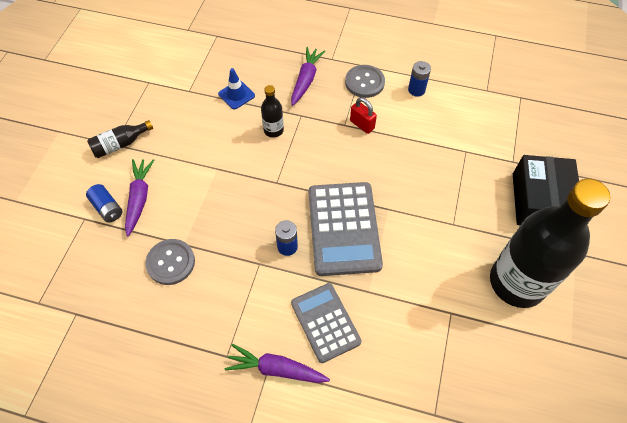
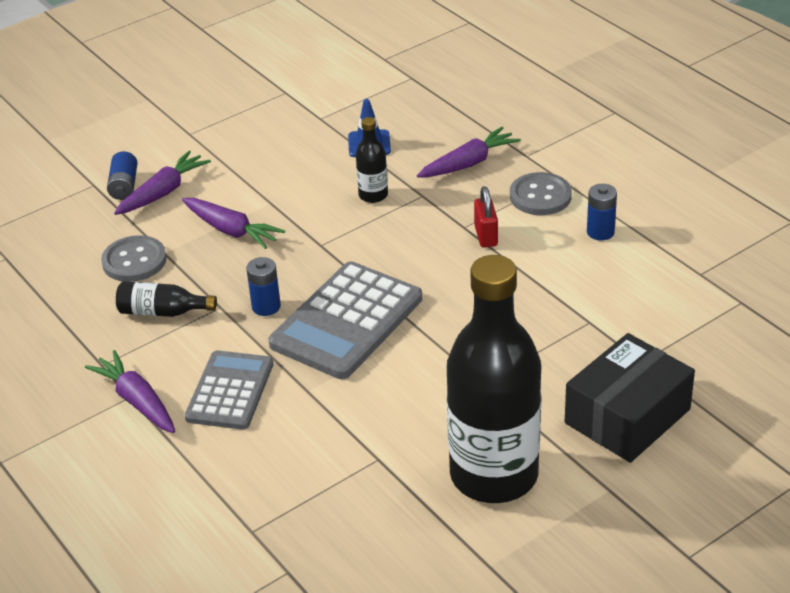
camera: 40 degrees right, 20 degrees down
black bottle [87,120,153,158] -> black bottle moved to [116,281,217,317]
none -> purple carrot [182,198,285,249]

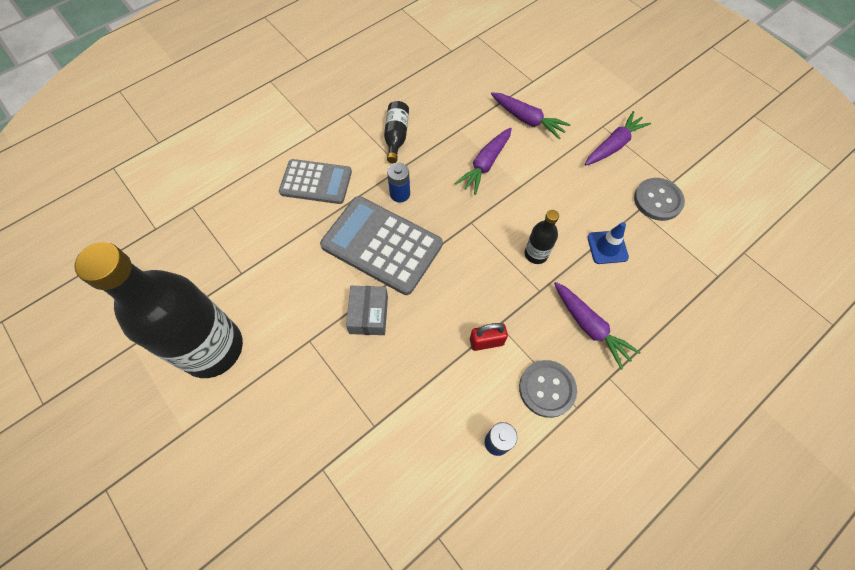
camera: 85 degrees right, 25 degrees up
purple carrot [85,350,175,433] -> purple carrot moved to [585,111,651,165]
grey button [101,235,167,282] -> grey button moved to [634,178,685,221]
blue battery [107,151,138,200] -> none
black box [565,333,695,463] -> none
none -> grey box [346,286,388,335]

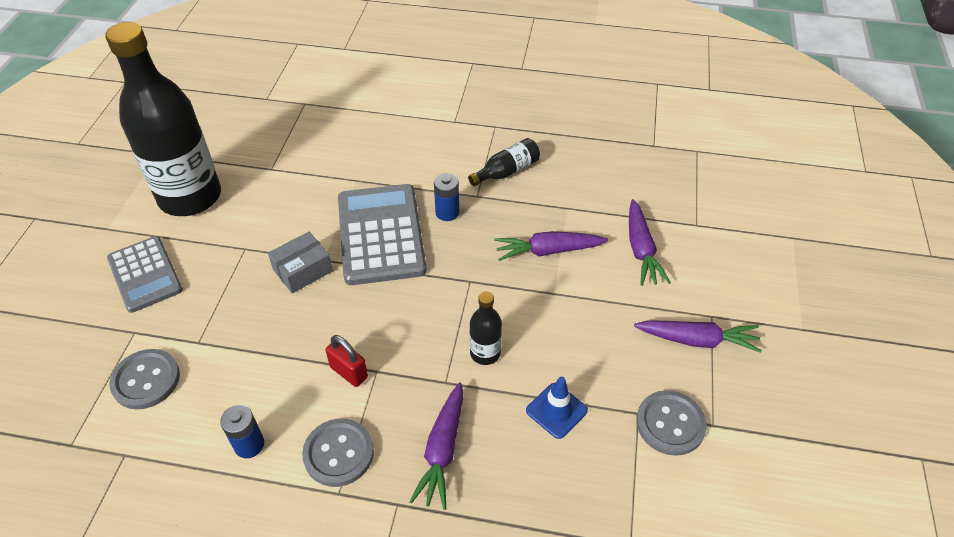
camera: 50 degrees right, 15 degrees down
grey calculator [279,159,352,204] -> grey calculator moved to [107,236,183,313]
none -> grey button [110,349,180,409]

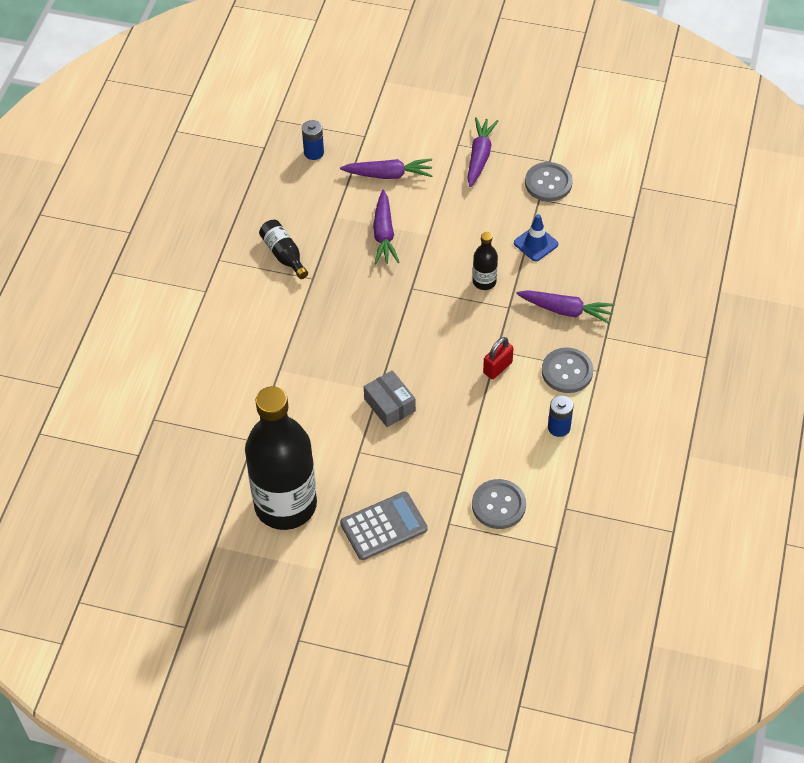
camera: 85 degrees left, 5 degrees up
grey calculator [338,184,427,285] -> none
blue battery [434,173,459,221] -> blue battery moved to [302,120,324,160]

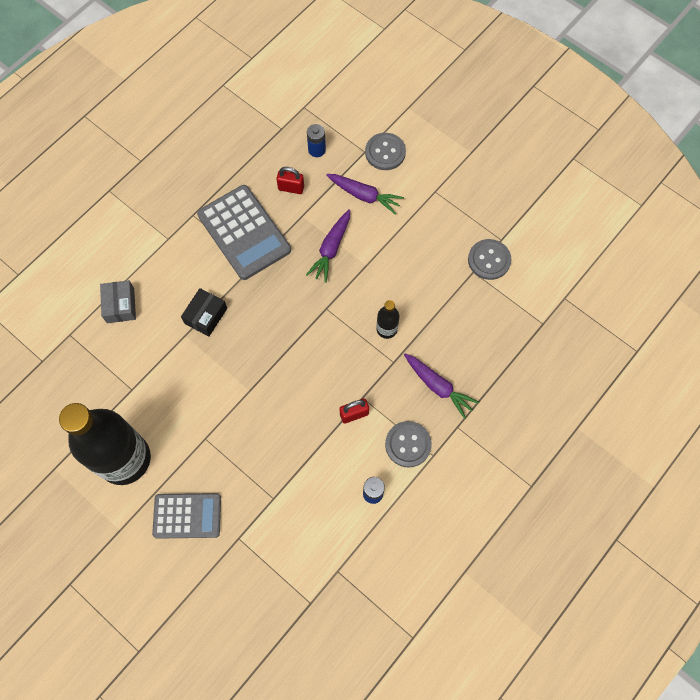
camera: 25 degrees right, 15 degrees up
black bottle [259,220,308,279] -> grey calculator [197,185,291,280]
grey box [364,370,416,427] -> grey box moved to [100,280,136,323]
purple carrot [467,117,498,187] -> none
grey button [472,479,526,529] -> grey button moved to [365,133,406,170]
blue traffic cone [514,214,558,261] -> none
none -> black box [181,288,227,337]
none -> red padlock [276,167,304,194]

